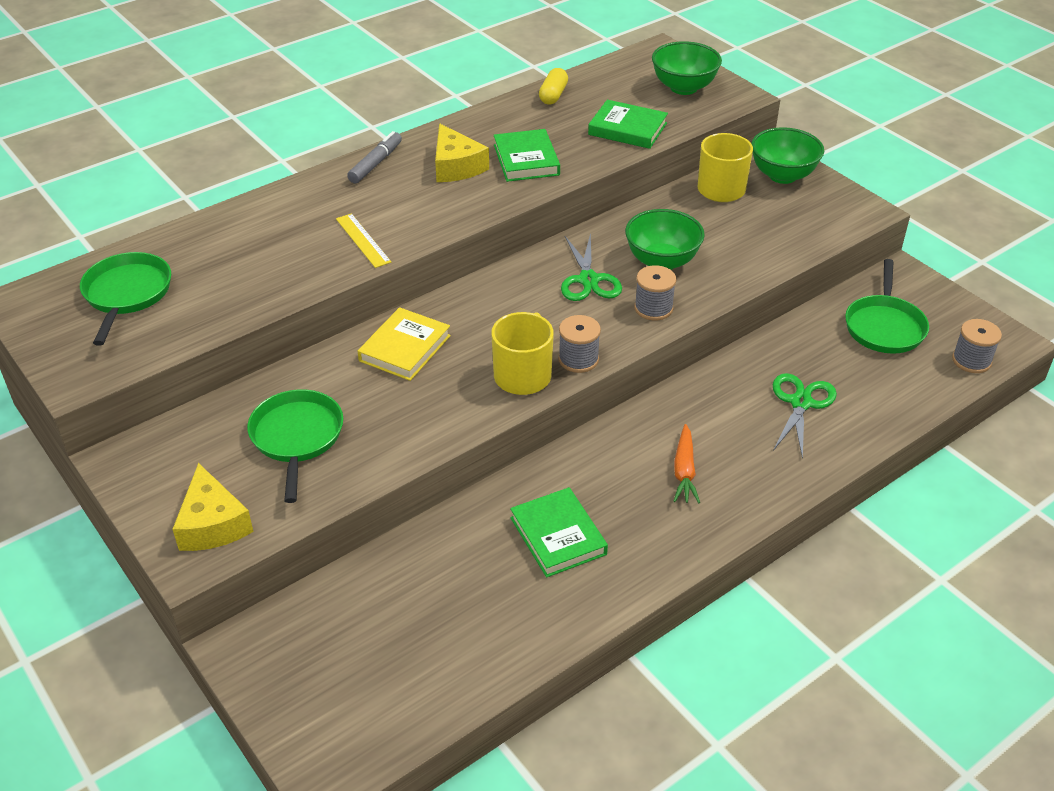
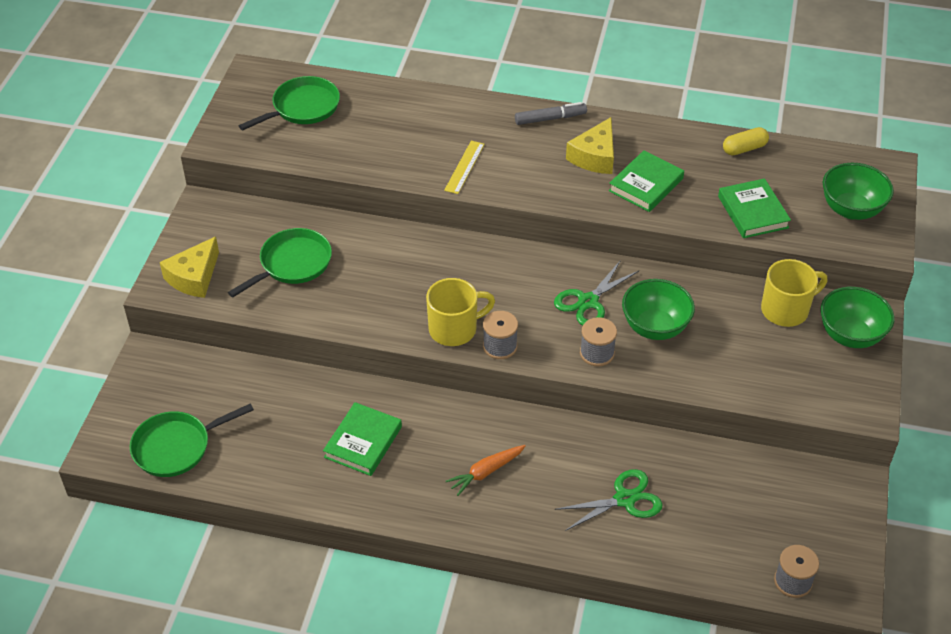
camera: 50 degrees right, 5 degrees up
yellow book [358,307,451,381] -> none
green pan [845,259,929,354] -> green pan moved to [130,403,254,477]

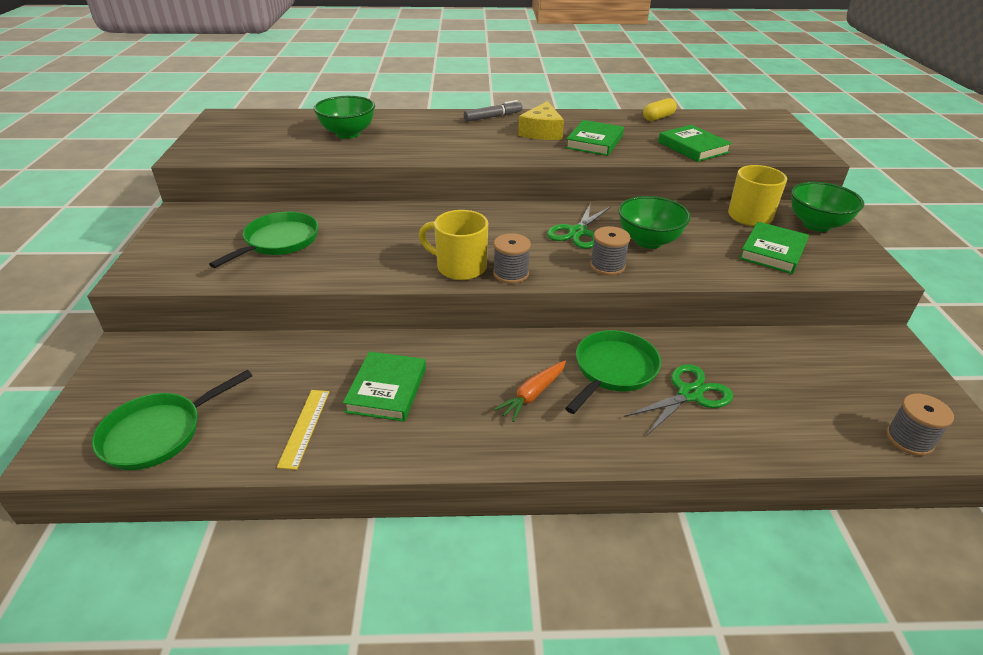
camera: 15 degrees left, 10 degrees down
yellow cheese [160,237,219,298] -> none
green pan [239,76,340,130] -> green pan moved to [565,330,661,414]
yellow mug [426,278,495,346] -> yellow mug turned 120 degrees counterclockwise [419,210,488,280]
yellow ruler [444,141,484,194] -> yellow ruler moved to [277,390,329,470]
green bowl [823,163,894,220] -> green bowl moved to [314,96,375,139]
none -> green book [739,222,809,274]

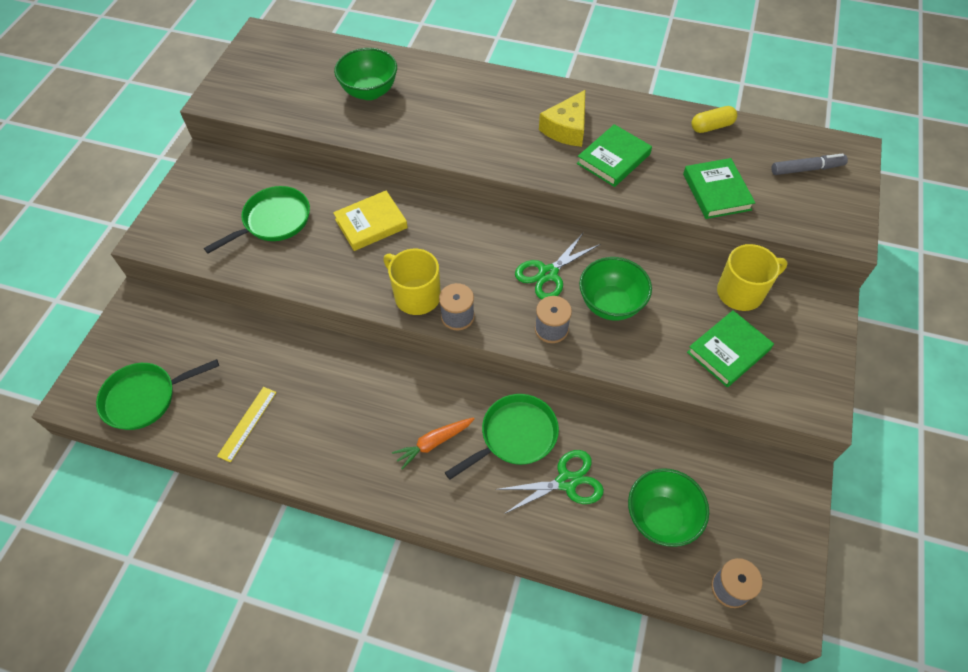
camera: 20 degrees right, 20 degrees up
green book [343,351,426,422] -> none
grey marker [464,100,522,122] -> grey marker moved to [771,153,848,175]
green bowl [791,182,864,232] -> green bowl moved to [628,468,709,547]
none -> yellow book [333,190,408,251]

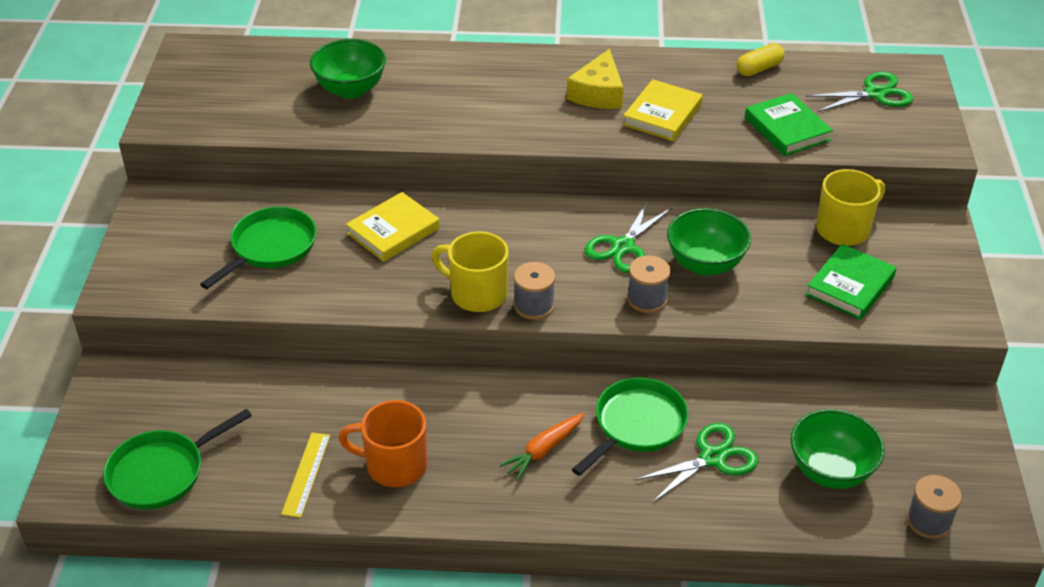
camera: 15 degrees left, 15 degrees down
green book [577,124,652,187] -> yellow book [623,79,703,141]
grey marker [771,153,848,175] -> green scissors [805,72,913,112]
none -> orange mug [338,400,428,487]

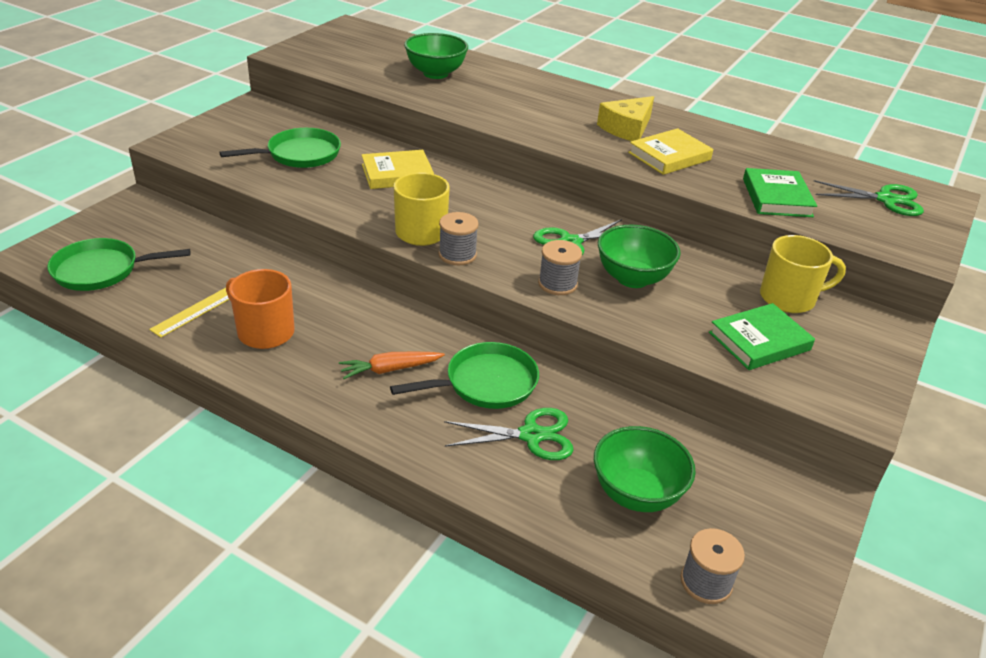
camera: 25 degrees right, 5 degrees down
yellow capsule [737,43,785,76] -> none

